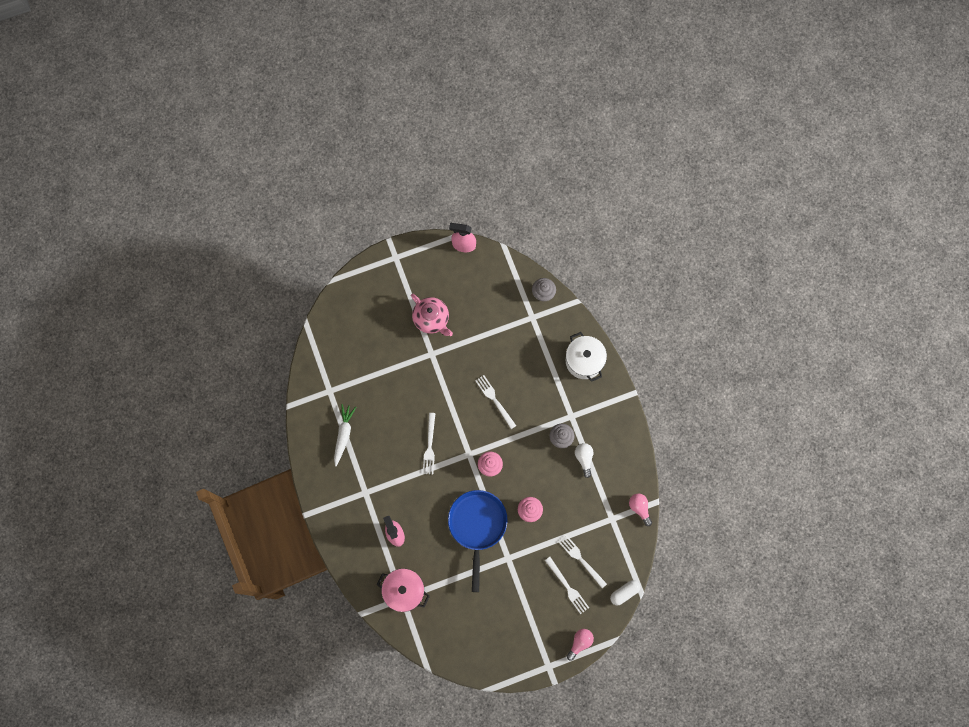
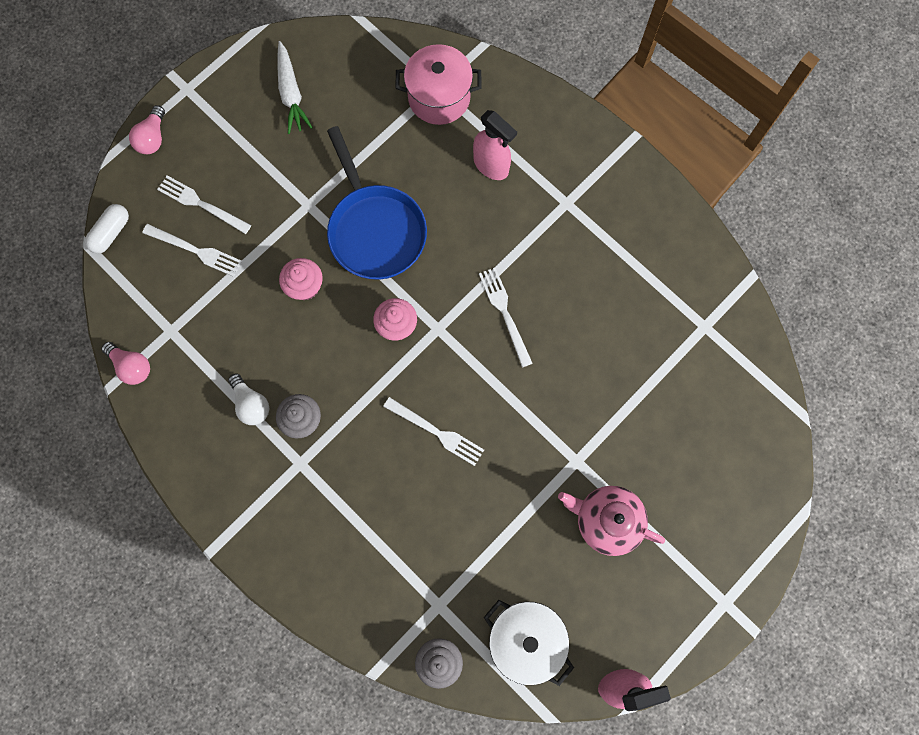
camera: 155 degrees right, 0 degrees up
white carrot [334,404,356,466] -> white carrot moved to [278,41,313,134]
white pot [566,332,607,382] -> white pot moved to [484,600,574,686]

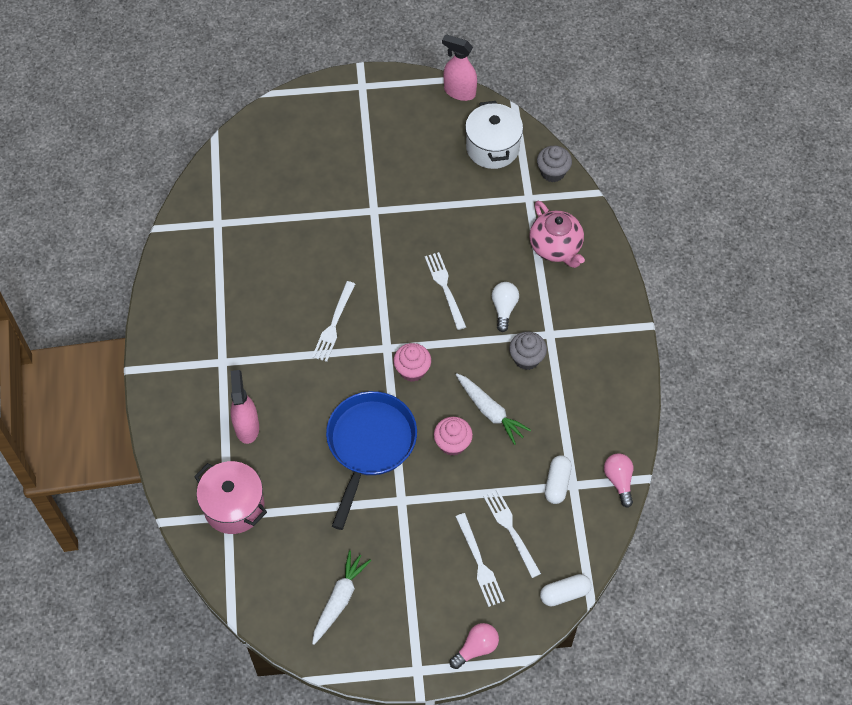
camera: 140 degrees left, 15 degrees down
white light bulb [228,374,269,425] -> white light bulb moved to [492,282,519,332]
pink teapot [558,486,665,556] -> pink teapot moved to [529,201,585,268]
none -> white carrot [456,373,531,445]
none -> white capsule [545,455,572,504]

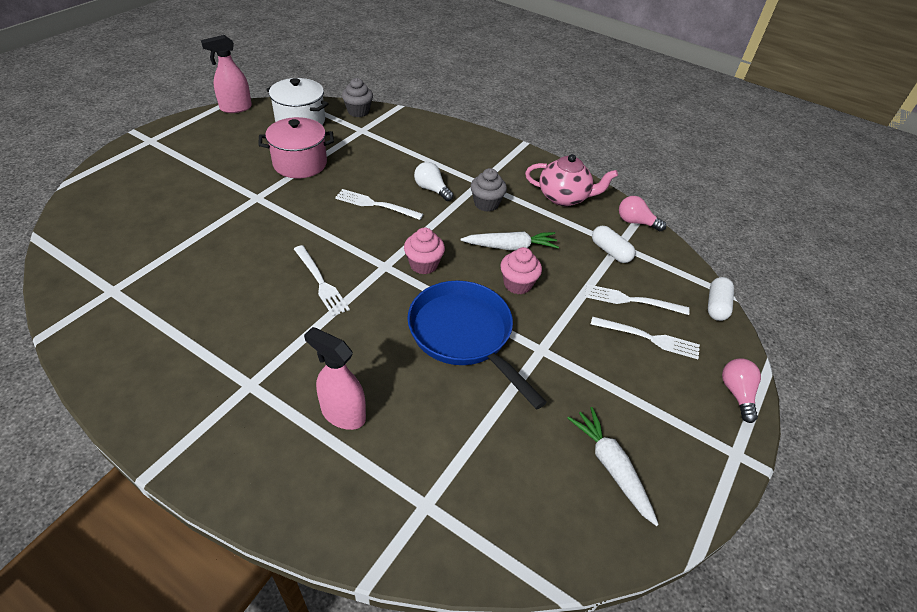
camera: 55 degrees left, 15 degrees down
pink pot [194,461,267,534] -> pink pot moved to [258,117,334,178]
pink teapot [529,201,585,268] -> pink teapot moved to [525,154,618,206]

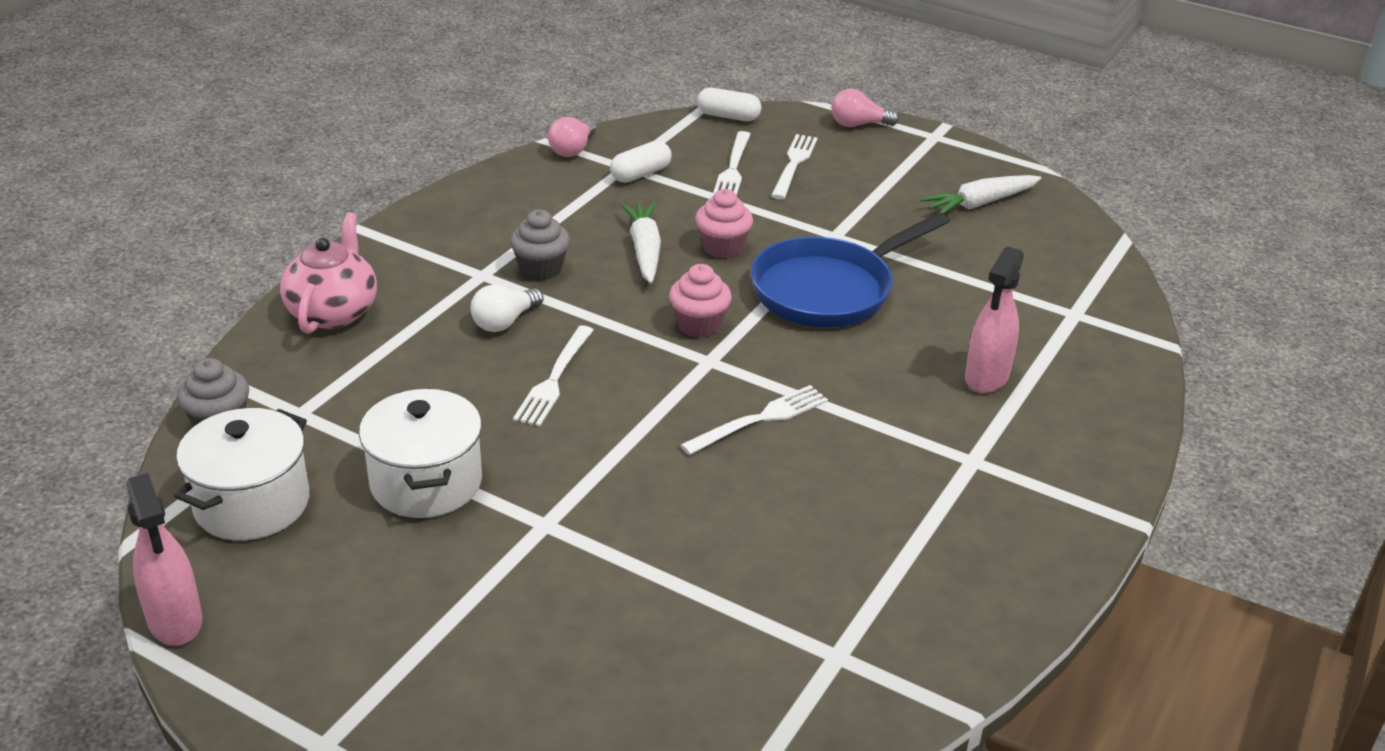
camera: 90 degrees left, 10 degrees down
pink pot [258,117,334,178] -> white pot [359,388,482,518]
pink teapot [525,154,618,206] -> pink teapot moved to [280,212,377,334]

